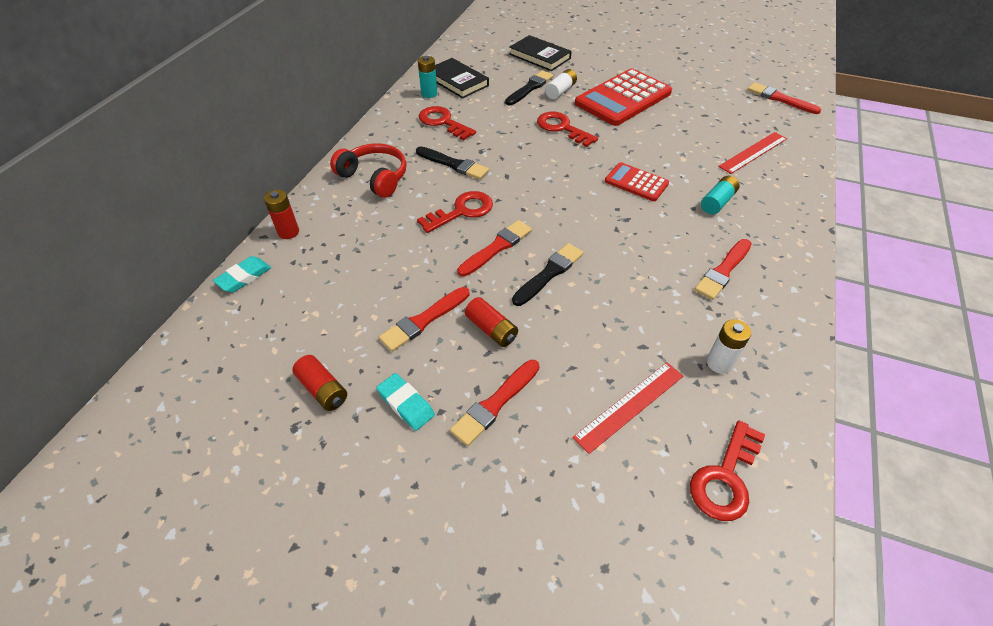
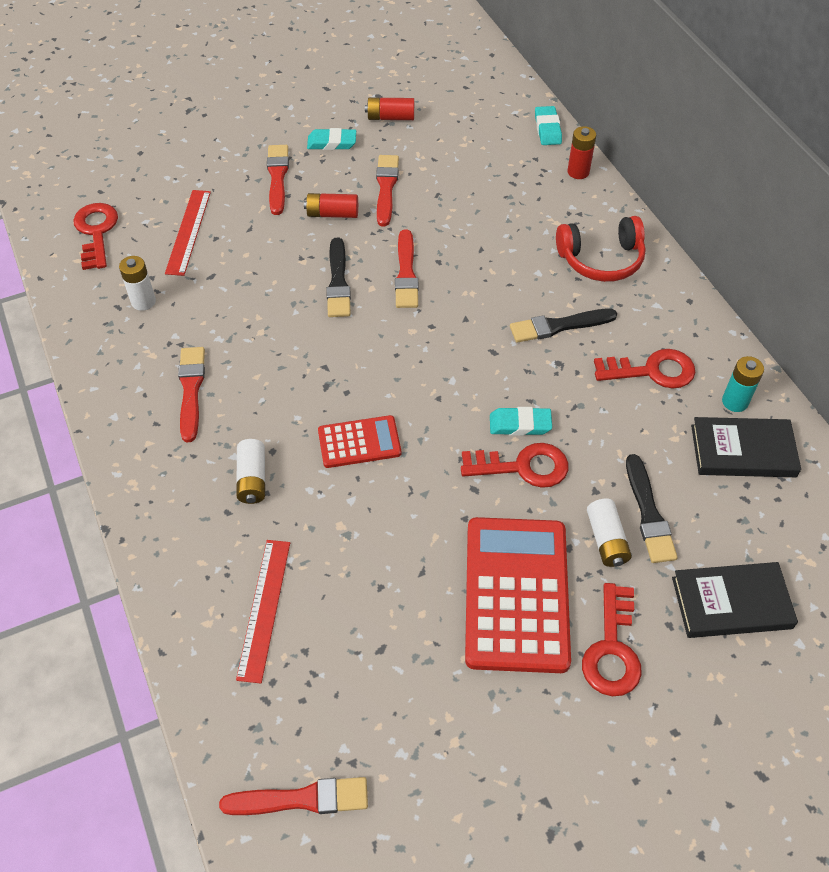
camera: 135 degrees right, 5 degrees up
red key [417,191,493,233] -> red key moved to [582,583,642,696]
turquoise battery [701,176,740,214] -> white battery [236,439,265,504]
none -> turquoise eraser [490,407,552,436]

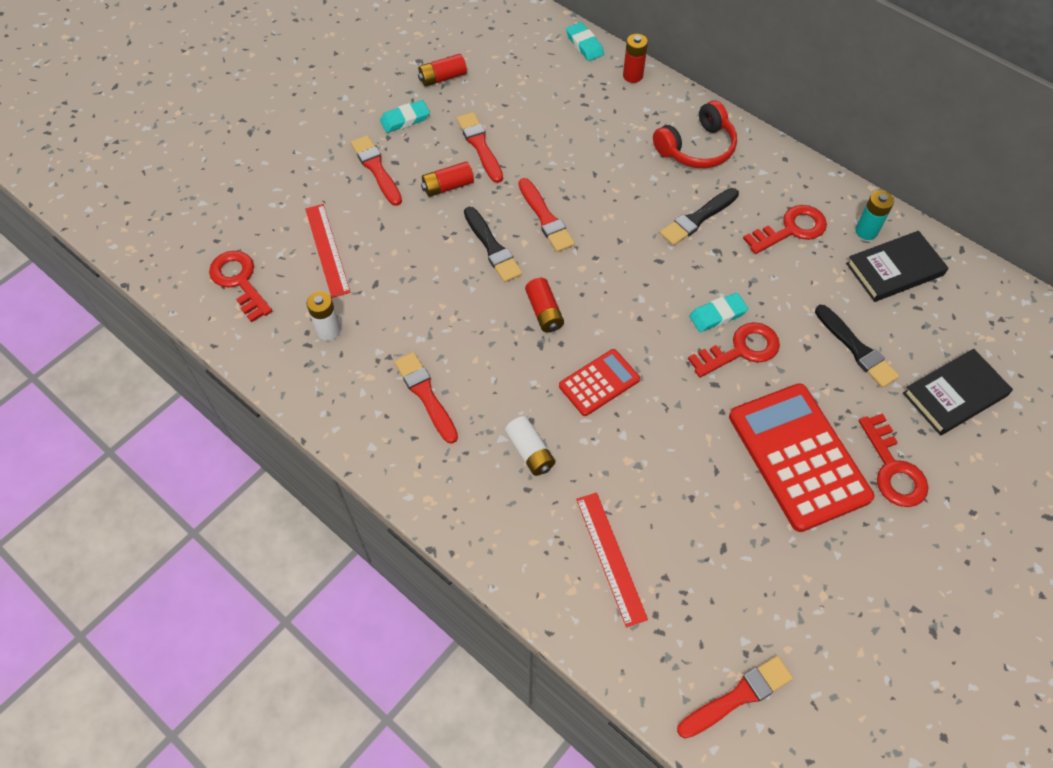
camera: 25 degrees left, 5 degrees up
white battery [587,499,632,567] -> none
none -> red battery [525,278,564,333]

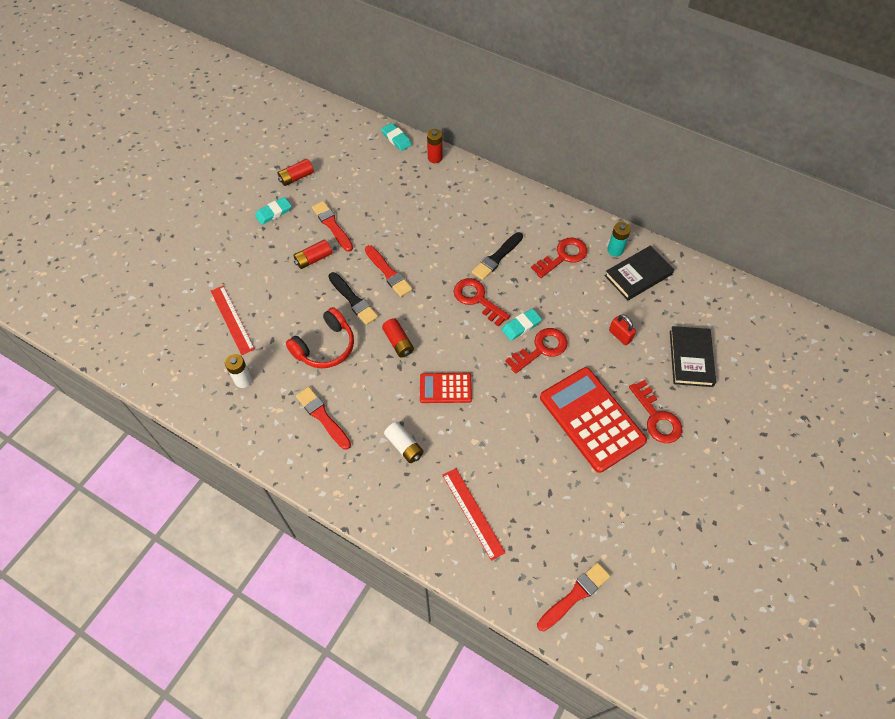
camera: 10 degrees left, 0 degrees up
red key [209,251,272,322] -> red key moved to [454,278,510,327]
red brush [351,135,402,206] -> none
red calculator [559,349,640,416] -> red calculator turned 135 degrees counterclockwise [420,373,472,403]
red headphones [653,100,737,168] -> red headphones moved to [286,307,354,368]
black brush [815,305,899,388] -> red padlock [609,314,636,346]
black book [903,349,1013,436] -> black book turned 45 degrees counterclockwise [670,326,716,387]

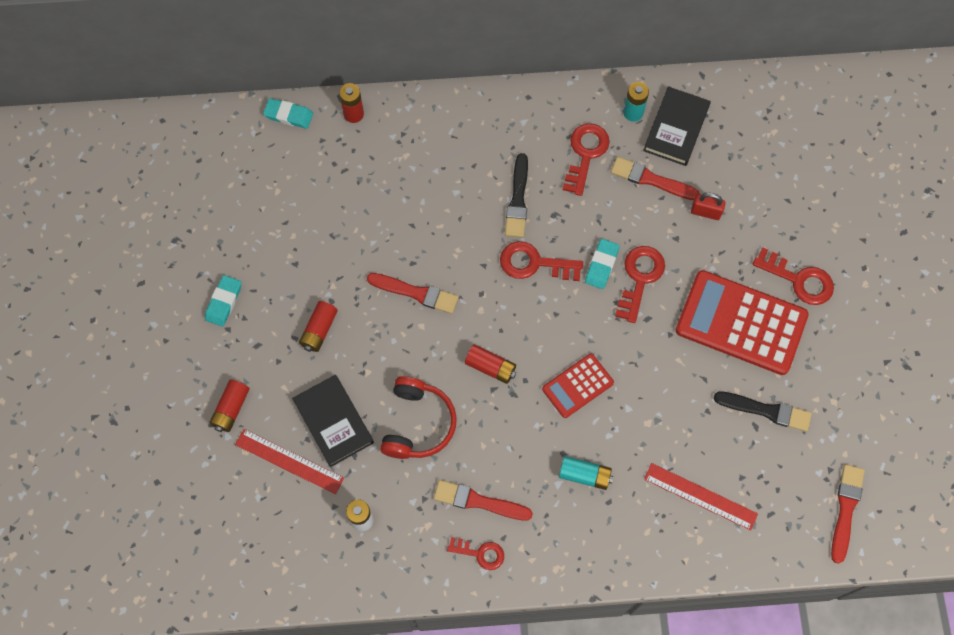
camera: 35 degrees left, 10 degrees up
red battery [278,159,314,186] -> red battery moved to [209,379,250,432]
red brush [312,201,353,252] -> red brush moved to [611,157,700,200]
black brush [328,272,378,325] -> black brush moved to [714,391,812,431]
white battery [384,422,424,463] -> turquoise battery [559,456,613,490]
black book [670,326,716,387] -> black book moved to [292,375,374,467]
none -> red key [447,537,504,570]

